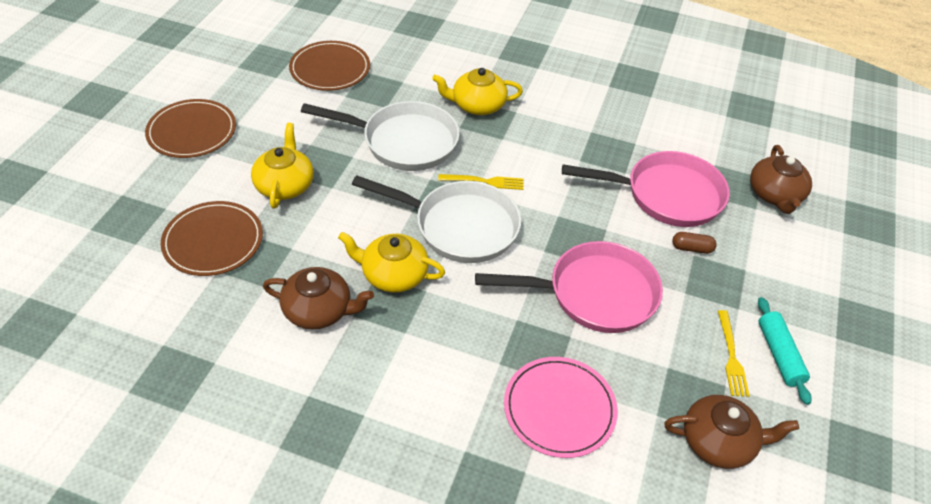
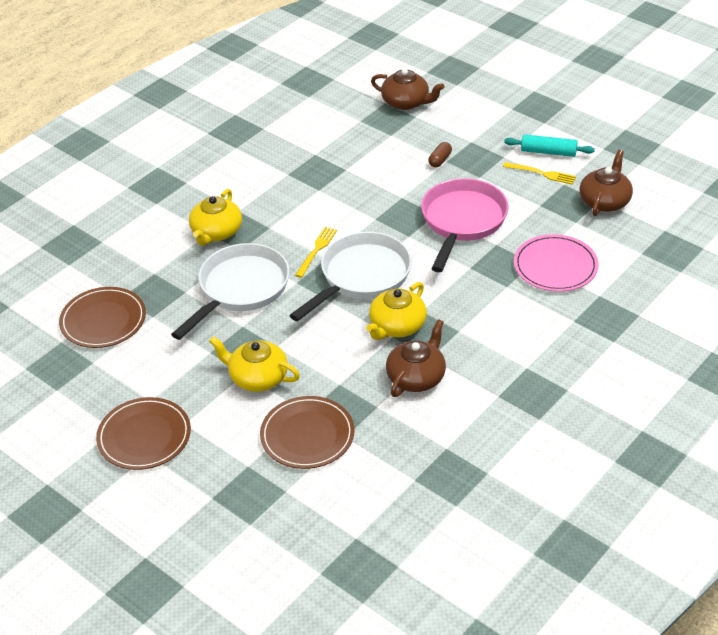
camera: 65 degrees left, 5 degrees down
pink pan [562,151,730,227] -> none

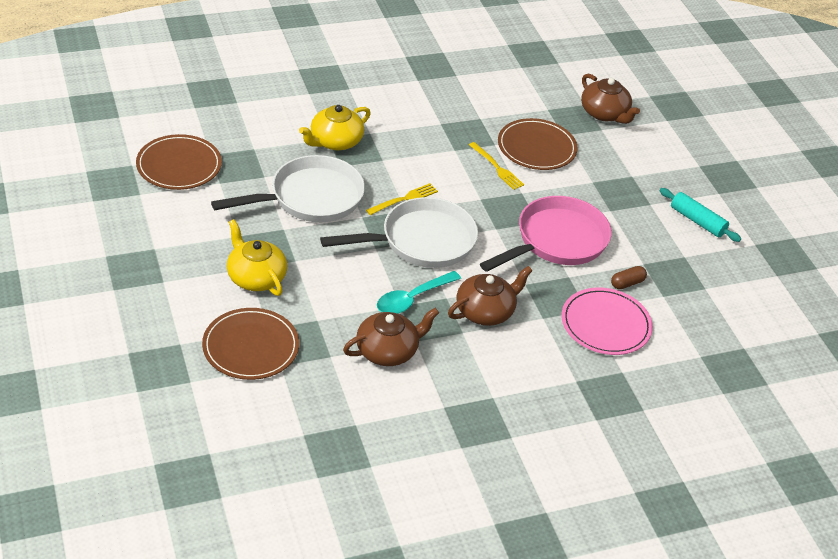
camera: 25 degrees right, 0 degrees up
brown plate [96,397,191,470] -> brown plate moved to [498,118,578,170]
yellow teapot [366,282,427,340] -> turquoise spoon [377,271,461,314]
brown capsule [428,142,452,168] -> brown capsule moved to [611,266,647,289]
yellow fork [503,162,576,185] -> yellow fork moved to [469,142,524,190]
brown teapot [579,150,633,216] -> brown teapot moved to [448,266,533,326]

